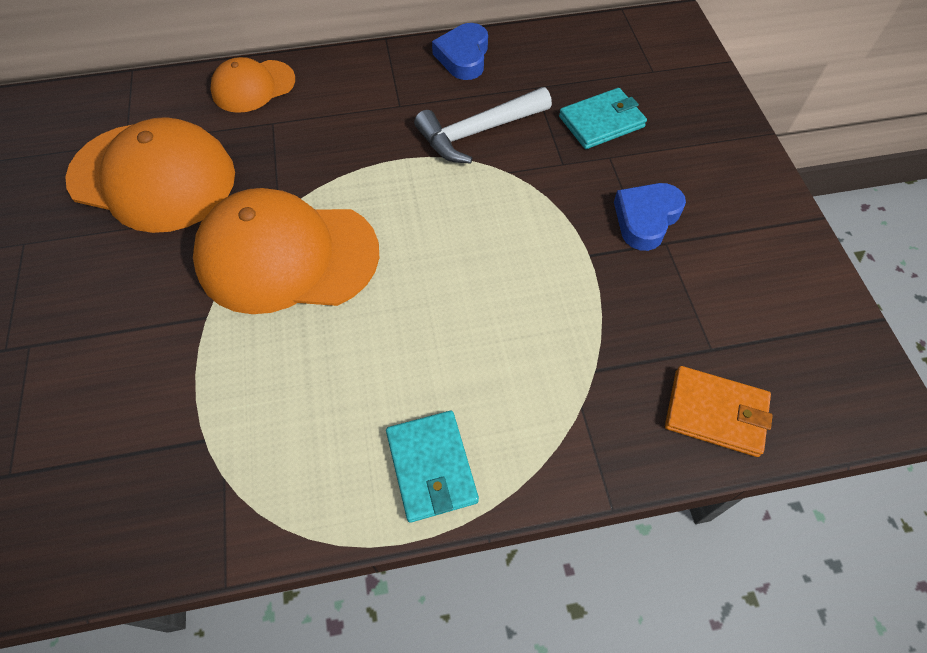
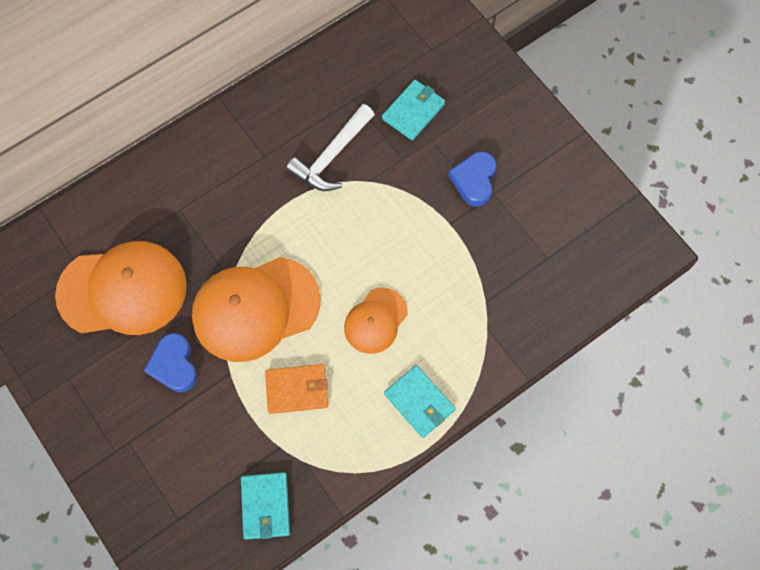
camera: 25 degrees left, 10 degrees up
orange cap [210,57,295,113] -> orange cap moved to [344,288,408,354]
blue heart [432,23,488,80] -> blue heart moved to [144,333,197,393]
orange wallet [665,366,773,457] -> orange wallet moved to [265,364,328,414]
none -> turquoise wallet [241,472,290,540]

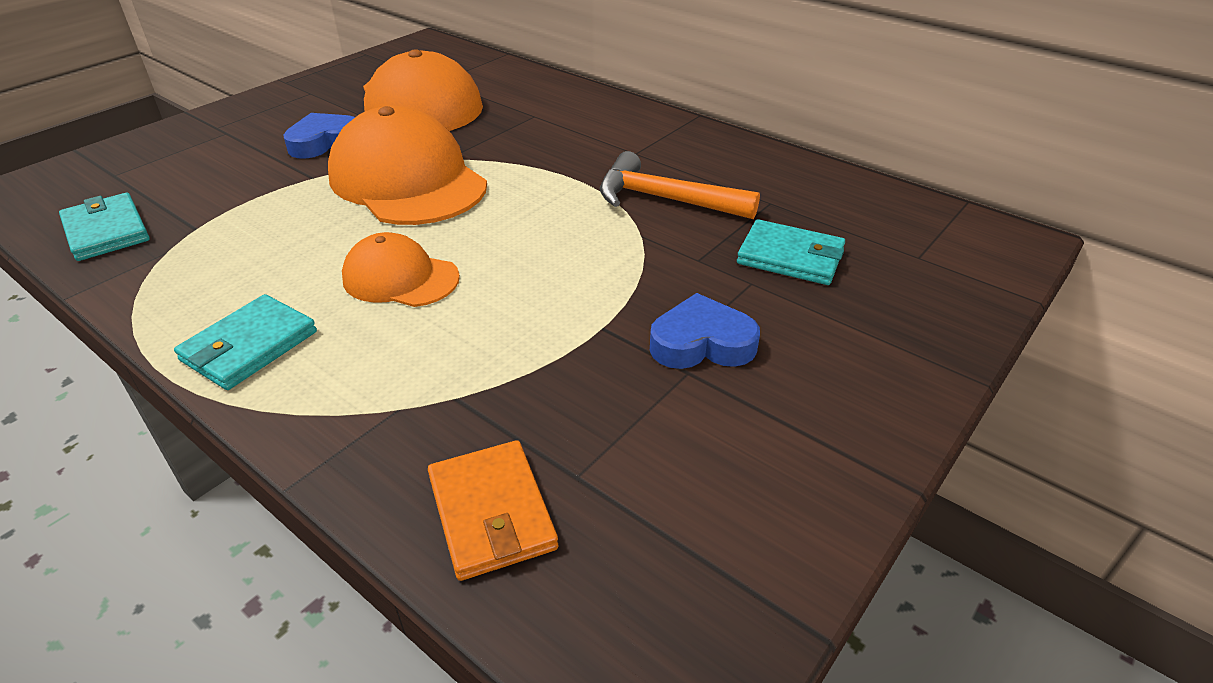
camera: 75 degrees right, 30 degrees down
turquoise wallet [241,472,290,540] -> turquoise wallet turned 75 degrees clockwise [59,193,150,261]
orange wallet [265,364,328,414] -> orange wallet moved to [428,440,558,581]
white hammer [286,104,375,191] -> orange hammer [600,151,760,219]

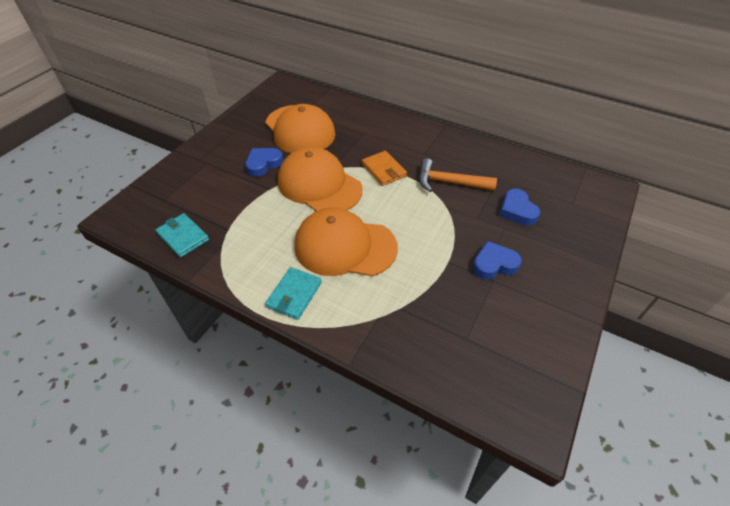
camera: 10 degrees left, 10 degrees up
orange cap [342,232,460,307] -> orange cap [294,207,398,277], size x1.82
orange wallet [428,440,558,581] -> orange wallet moved to [362,151,407,186]
turquoise wallet [737,219,845,285] -> blue heart [500,189,540,226]

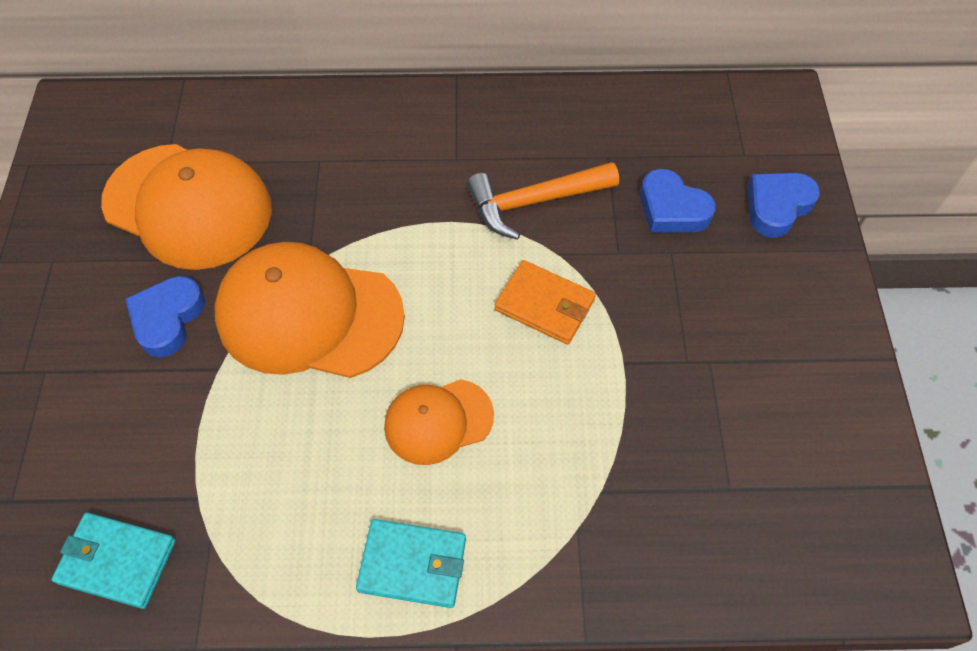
camera: 30 degrees left, 10 degrees up
turquoise wallet [265,267,322,320] -> turquoise wallet turned 75 degrees counterclockwise [356,519,466,608]
orange cap [294,207,398,277] -> orange cap [384,379,494,465], size x0.55
orange wallet [362,151,407,186] -> orange wallet moved to [495,260,596,345]
blue heart [473,241,522,279] -> blue heart moved to [748,173,820,238]

